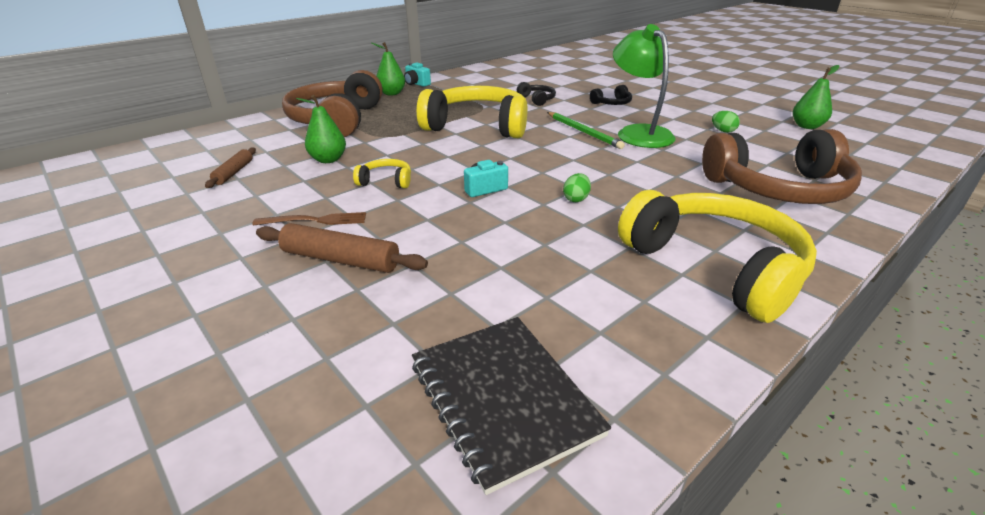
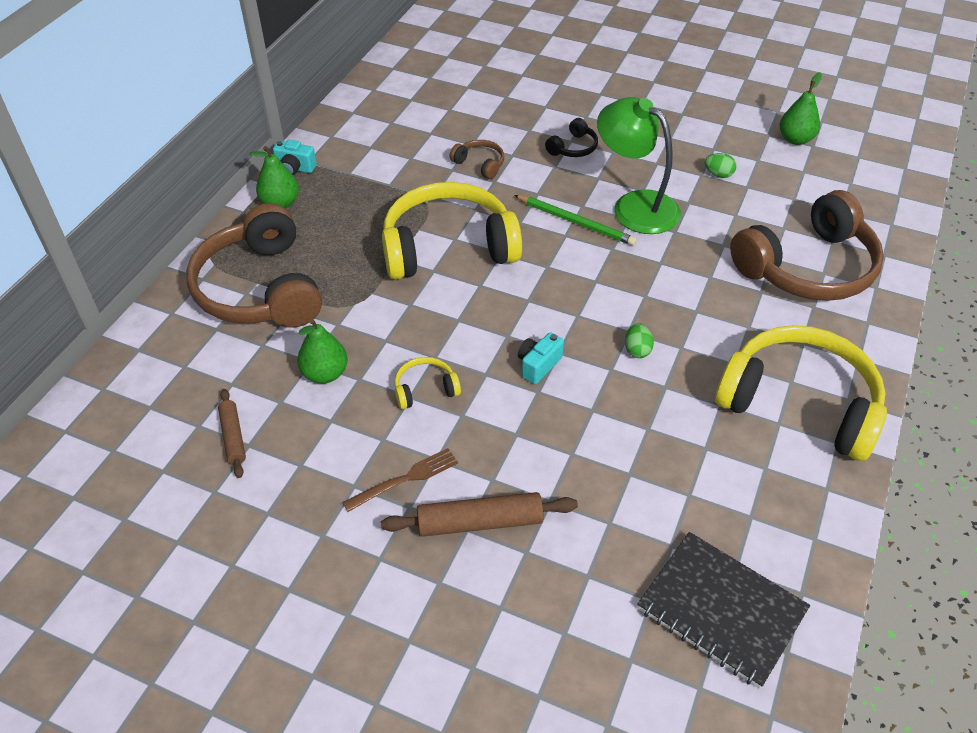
camera: 25 degrees left, 15 degrees up
black headphones [517,82,556,106] -> brown headphones [450,140,504,179]

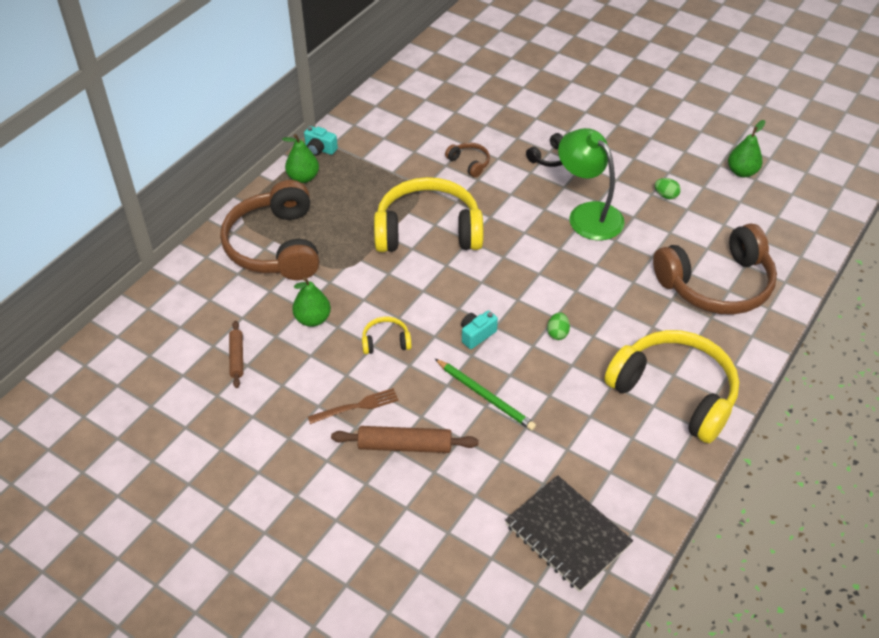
camera: 10 degrees right, 0 degrees up
green pencil [514,195,637,246] -> green pencil moved to [435,359,536,430]

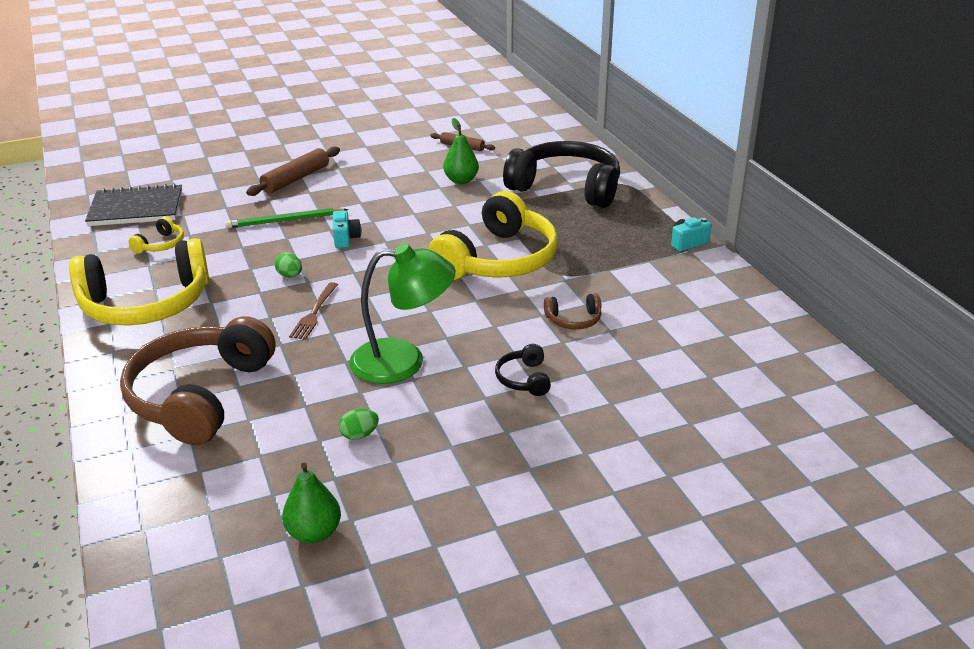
camera: 125 degrees right, 15 degrees down
brown headphones [220,180,320,280] -> black headphones [503,141,620,208]
green pear [282,134,319,183] -> none
brown fork [308,388,399,424] -> brown fork moved to [289,282,338,340]
yellow headphones [362,317,412,354] -> yellow headphones moved to [128,217,184,254]

